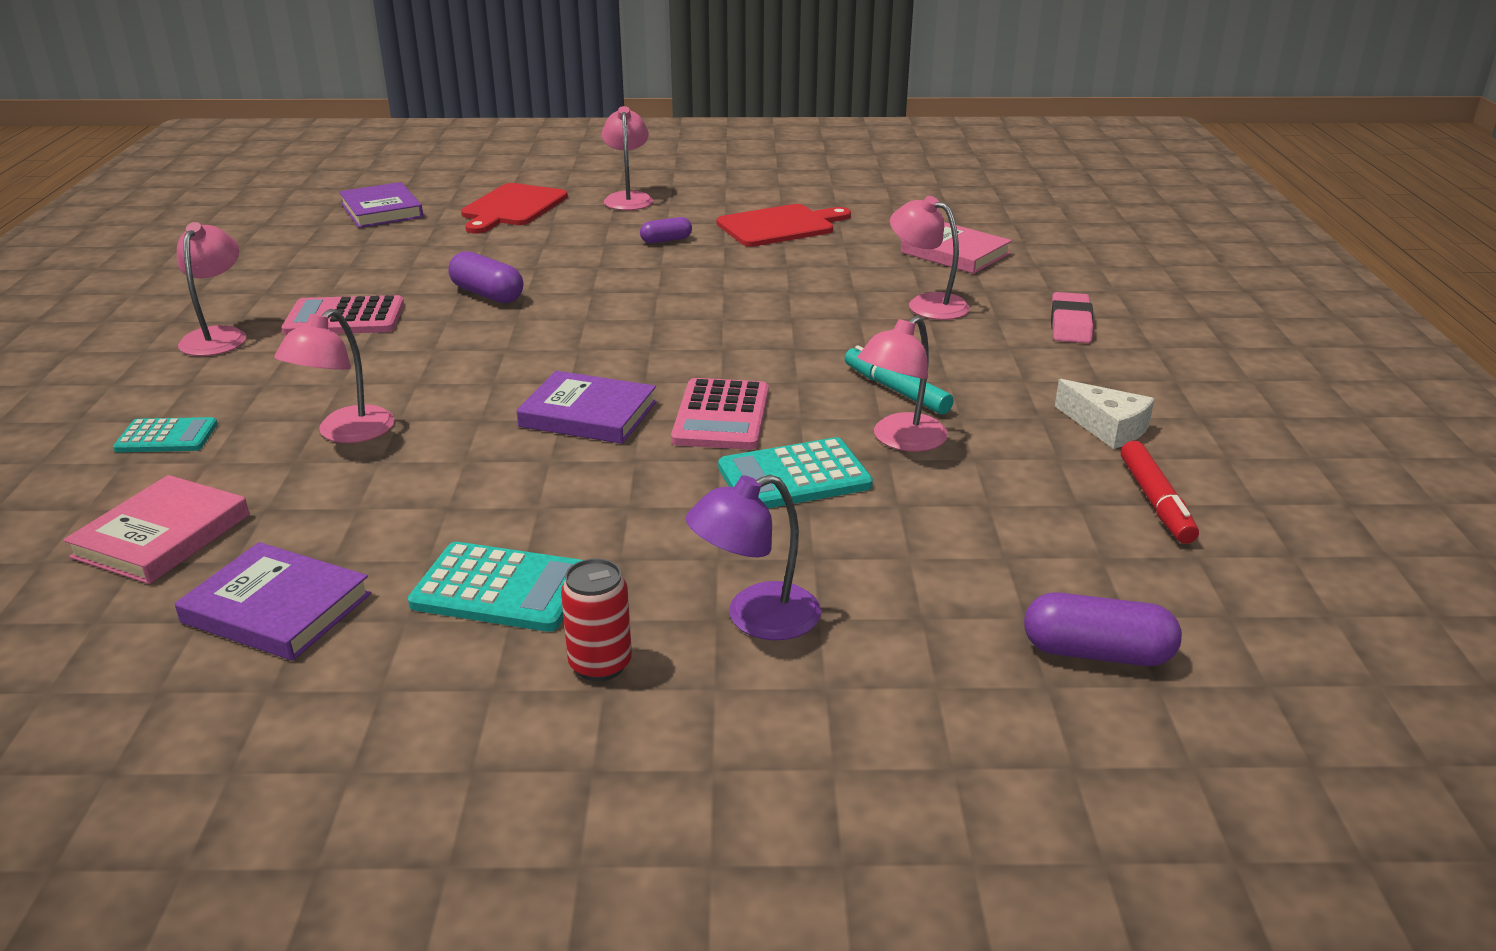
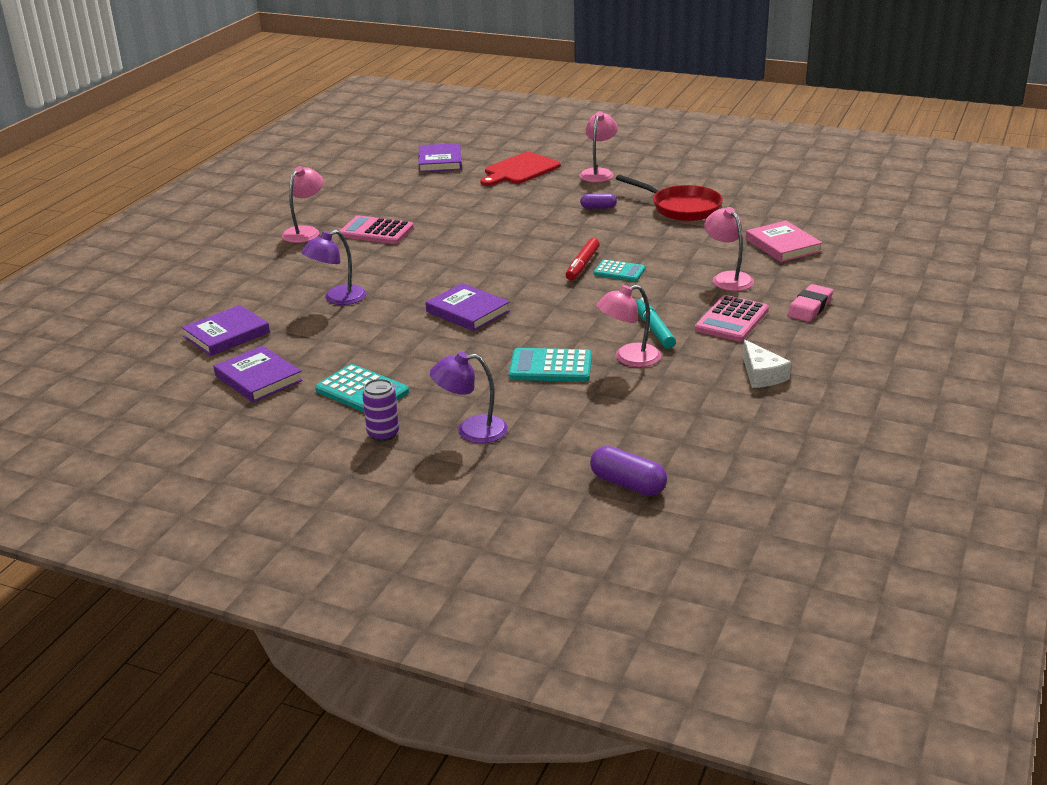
camera: 25 degrees right, 0 degrees up
pink book [63,475,249,584] -> purple book [182,305,270,356]
turquoise calculator [113,417,218,452] -> turquoise calculator moved to [593,260,646,281]
pink lamp [274,309,395,443] -> purple lamp [301,230,366,305]
purple capsule [448,251,523,303] -> none
red can [561,559,632,681] -> purple can [363,379,399,442]
pink calculator [671,378,769,450] -> pink calculator moved to [695,295,769,342]
red cutting board [717,204,851,247] -> red pan [616,175,723,221]
red marker [1121,441,1199,544] -> red marker moved to [566,238,600,280]

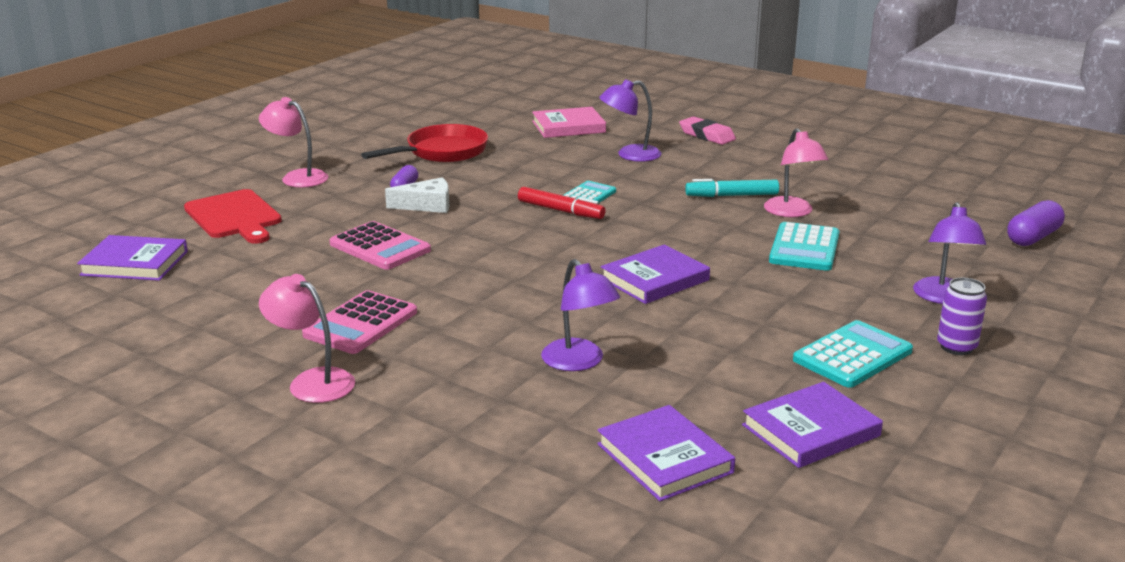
camera: 80 degrees left, 5 degrees down
pink calculator [695,295,769,342] -> pink calculator moved to [329,221,431,270]
pink lamp [704,207,754,291] -> purple lamp [599,79,661,162]
white cheese [743,339,791,388] -> white cheese moved to [385,177,449,213]

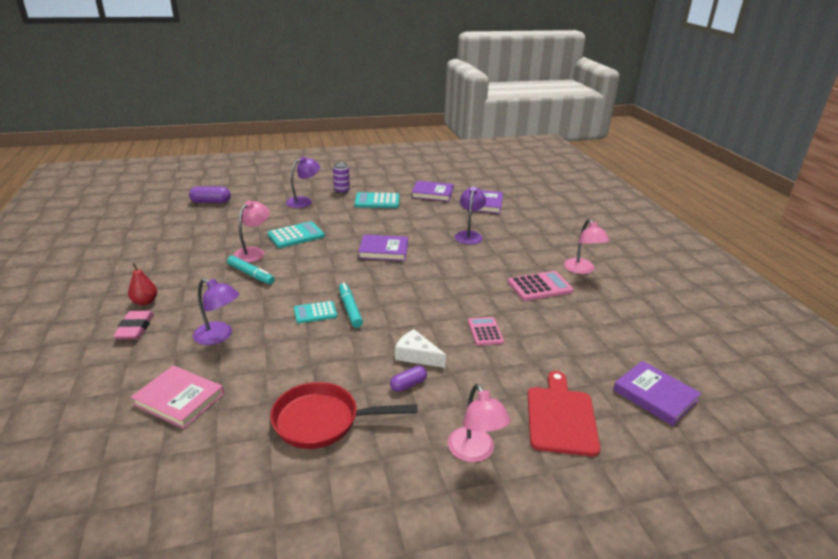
camera: 140 degrees left, 5 degrees up
pink calculator [329,221,431,270] -> pink calculator [468,317,504,345], size x0.66
red marker [518,187,606,219] -> turquoise marker [339,283,363,328]
none -> red pear [128,263,157,305]

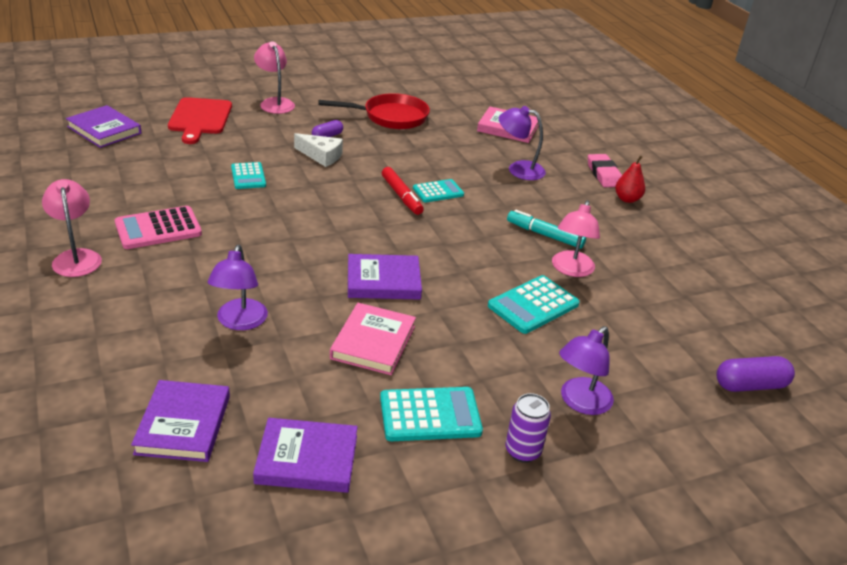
camera: 170 degrees right, 5 degrees up
turquoise marker [339,283,363,328] -> red marker [382,167,424,215]
pink calculator [468,317,504,345] -> turquoise calculator [231,162,266,189]
none -> pink book [330,303,416,375]

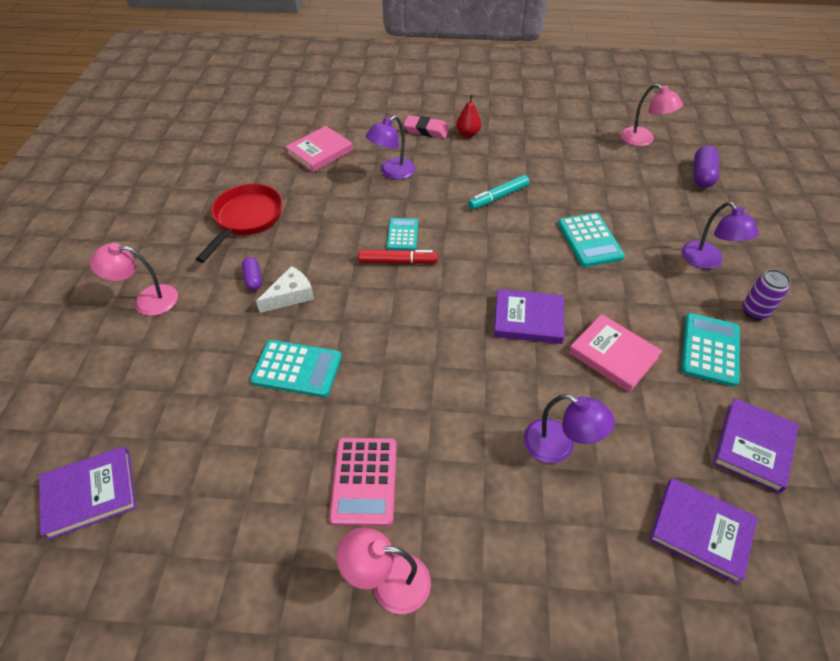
camera: 60 degrees left, 15 degrees up
red cutting board [168,97,232,144] -> none
turquoise calculator [231,162,266,189] -> turquoise calculator [250,340,342,397], size x1.52
purple book [348,254,422,300] -> purple book turned 75 degrees clockwise [494,289,565,344]
pink lamp [552,200,600,277] -> pink lamp moved to [621,84,683,146]

